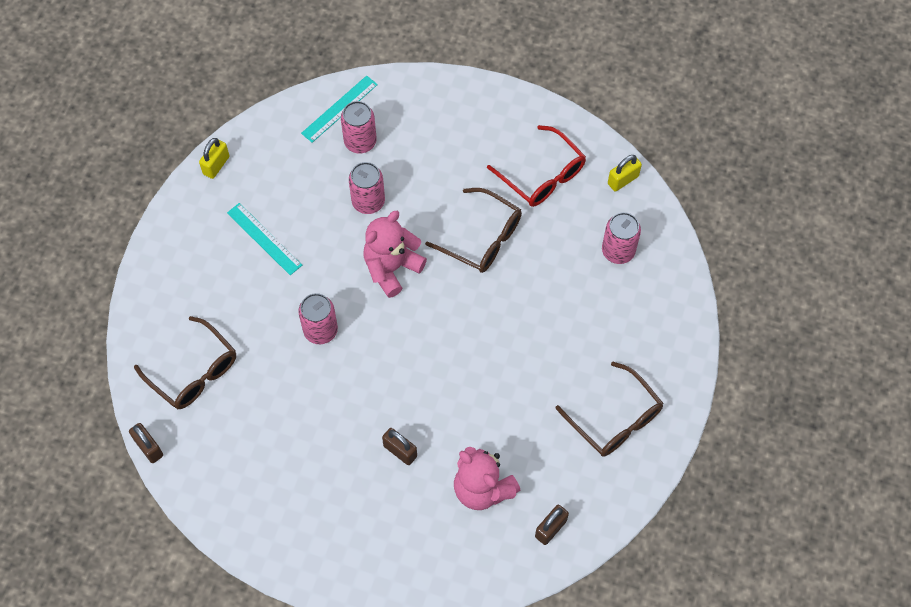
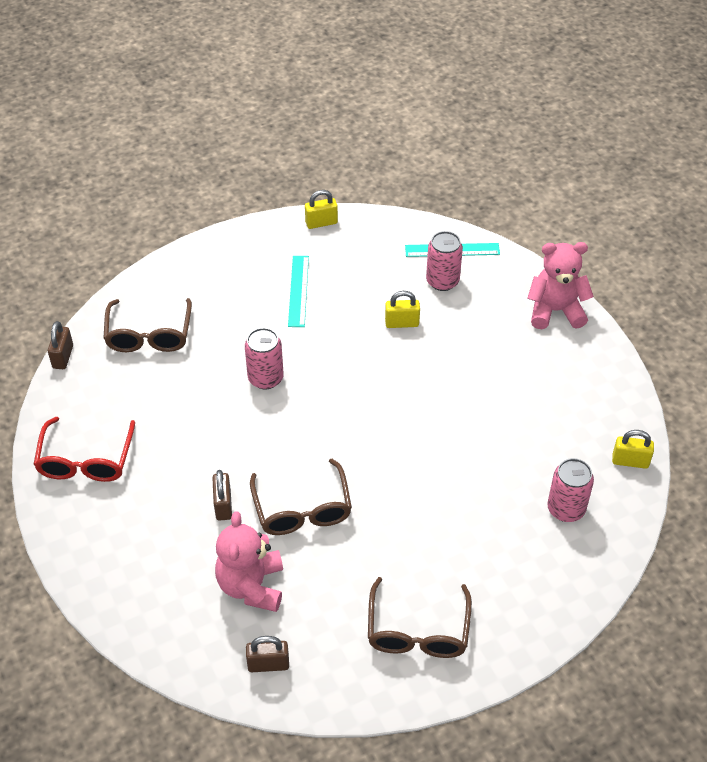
camera: 45 degrees right, 15 degrees down
pink can [349,162,385,214] -> yellow padlock [385,291,420,328]
pink teddy bear [363,211,427,298] -> pink teddy bear moved to [528,242,594,329]
brown glasses [425,188,522,273] -> brown glasses moved to [250,459,352,535]
red glasses [487,125,586,207] -> red glasses moved to [33,417,135,482]

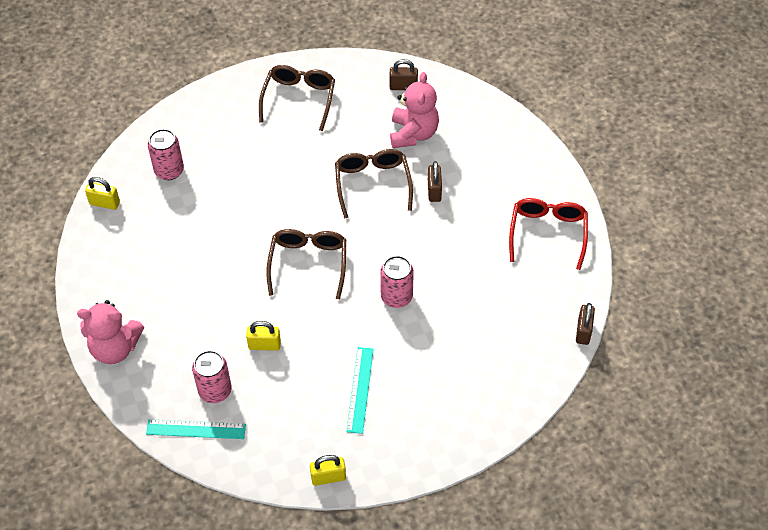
camera: 175 degrees left, 5 degrees up
brown glasses [103,298,192,352] -> brown glasses moved to [266,229,346,299]

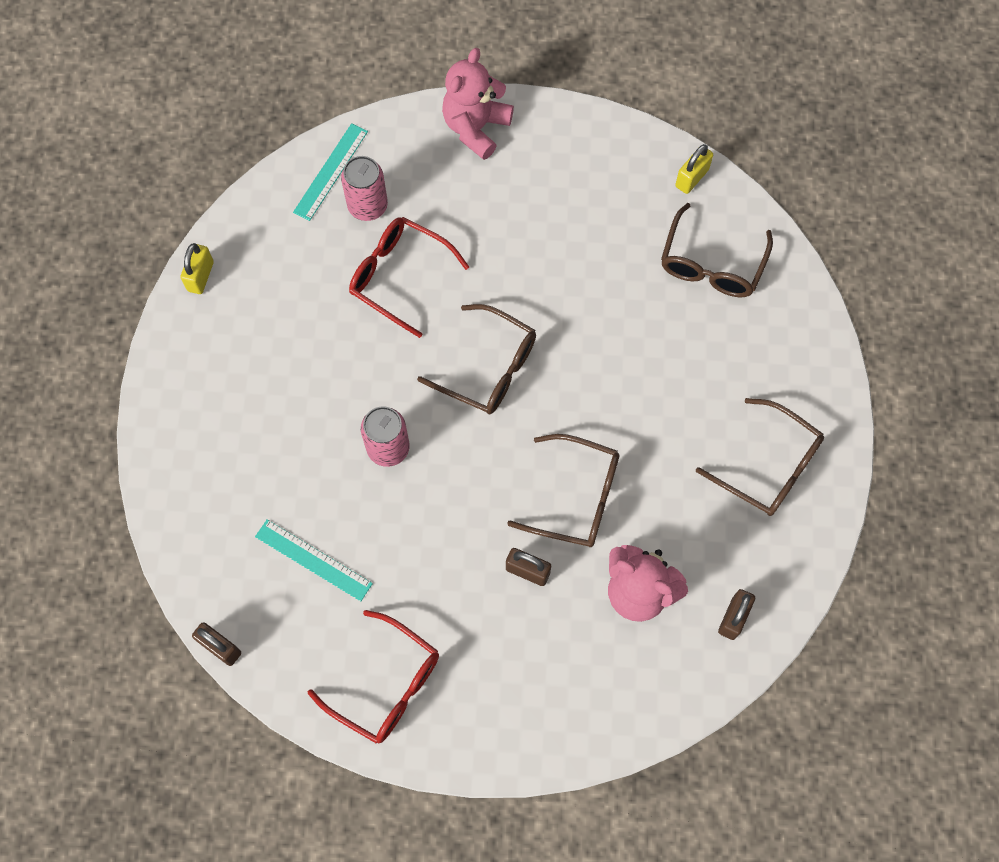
camera: 115 degrees right, 15 degrees up
pink can [148,129,184,180] -> brown glasses [661,203,773,297]
yellow padlock [246,321,281,351] -> red glasses [349,217,469,338]
turquoise ruler [346,347,374,434] -> turquoise ruler moved to [255,519,373,601]

